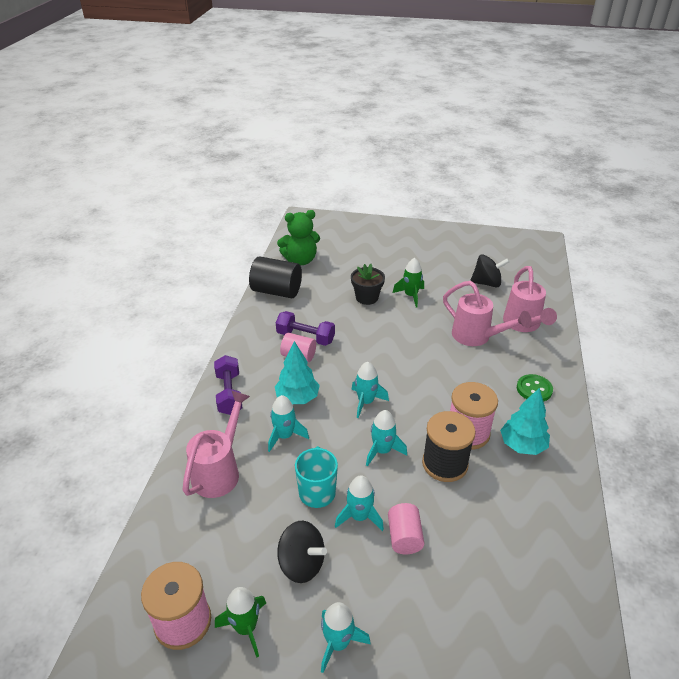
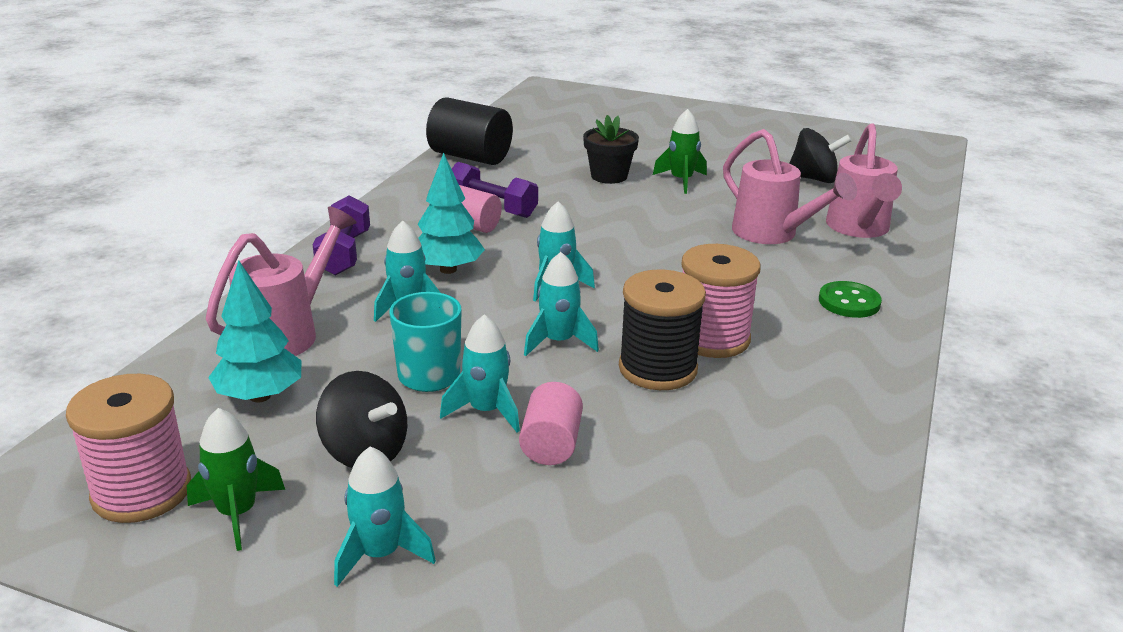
camera: 10 degrees right, 10 degrees down
green teddy bear [277,210,320,265] -> none
turquoise tree [500,388,550,455] -> turquoise tree moved to [208,260,302,402]

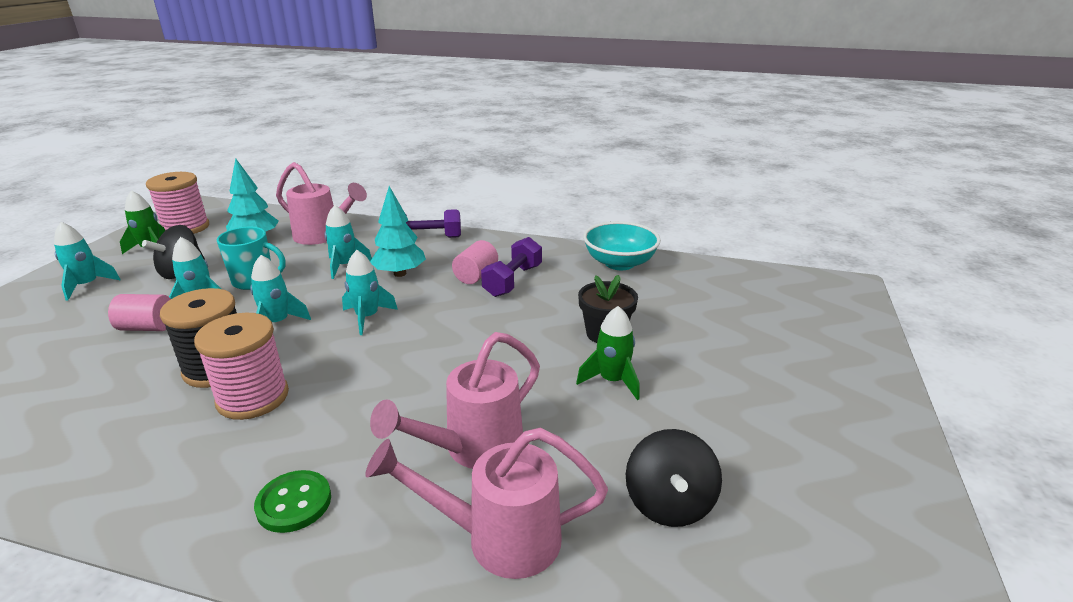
camera: 85 degrees right, 0 degrees up
black cylinder [426,97,513,165] -> turquoise bowl [583,221,661,270]

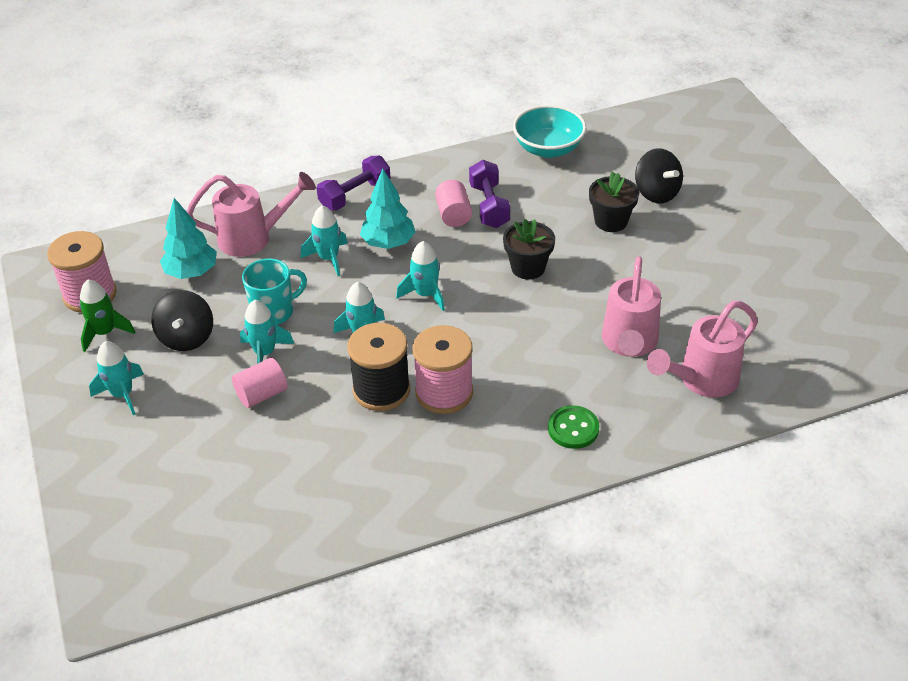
camera: 35 degrees left, 15 degrees up
green rocket [576,306,640,400] -> none
black spinning top [626,429,722,527] -> black spinning top moved to [635,148,683,203]
none -> black flower pot [503,219,555,279]

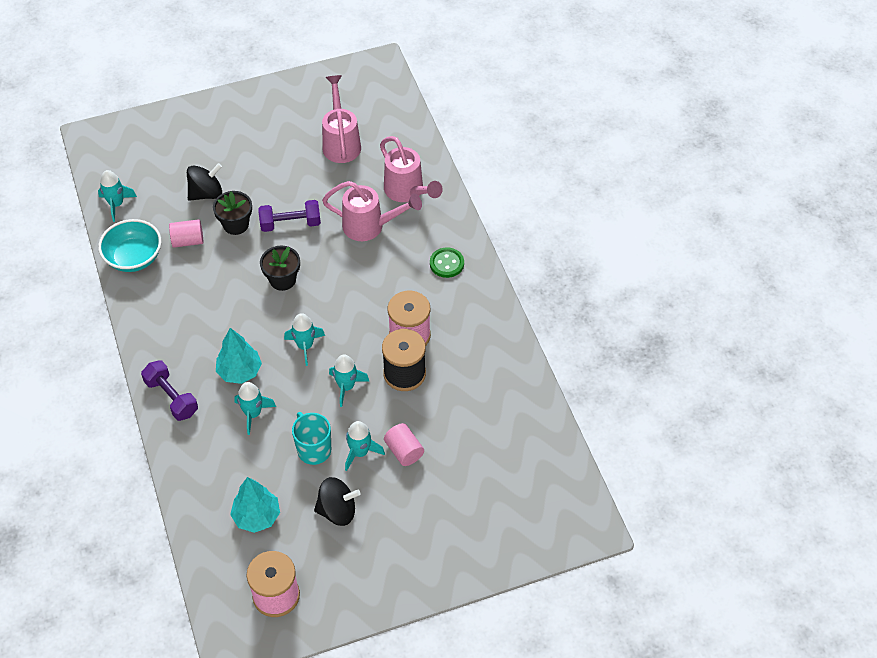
camera: 90 degrees left, 10 degrees up
green rocket [79,280,135,352] -> none
turquoise rocket [89,341,144,415] -> turquoise rocket moved to [98,170,137,222]
pink watering can [187,172,316,257] -> pink watering can moved to [322,75,361,163]
pink cylinder [435,180,472,227] -> pink cylinder moved to [169,219,203,248]
purple dumbbell [469,160,510,228] -> purple dumbbell moved to [258,200,321,232]

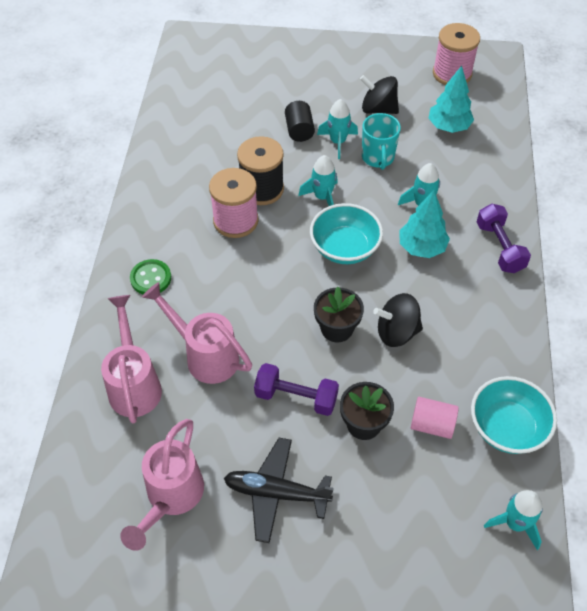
camera: 155 degrees left, 0 degrees up
black spinning top [187,163,222,201] -> black spinning top moved to [373,293,423,347]
turquoise rocket [284,313,325,366] -> turquoise bowl [310,203,383,264]
pink cylinder [384,423,424,466] -> black cylinder [285,101,315,142]
none -> black plane [224,438,334,543]

